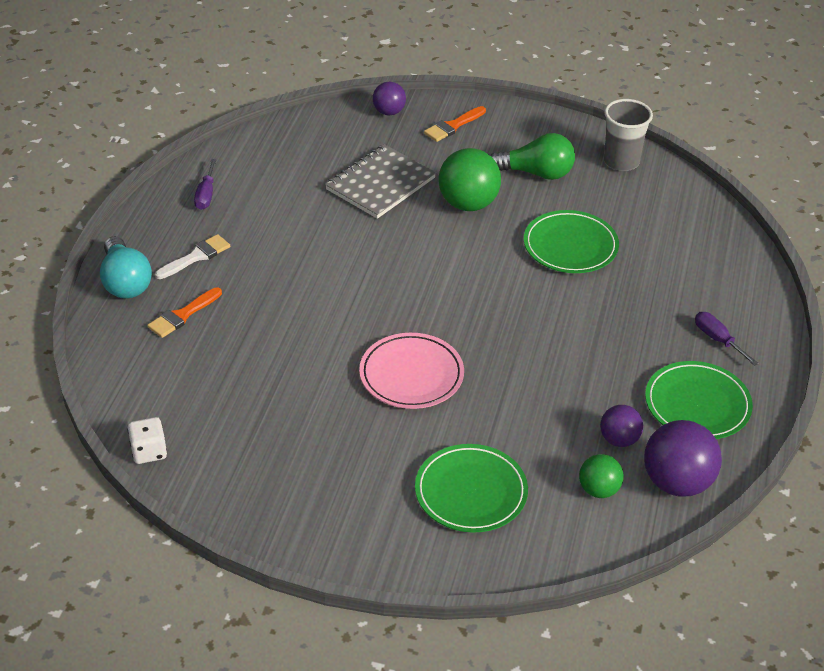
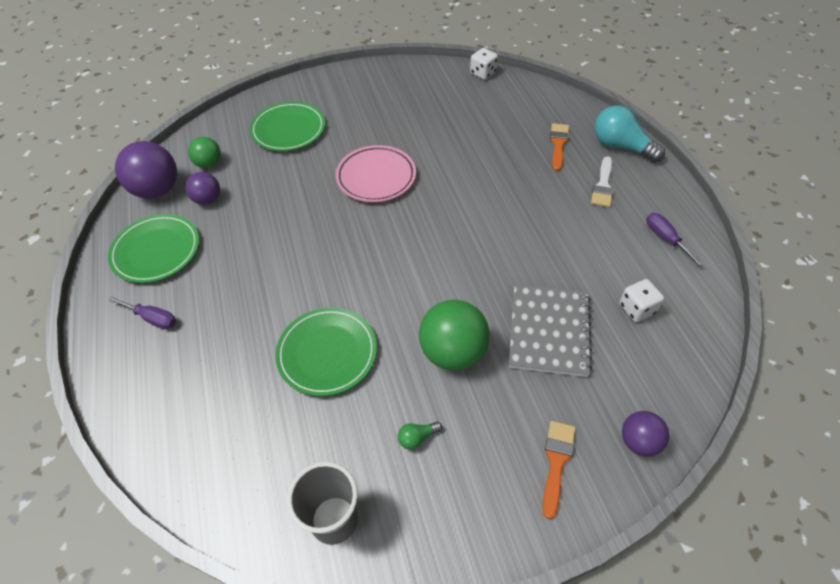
camera: 150 degrees right, 10 degrees up
green light bulb [490,133,575,180] -> green light bulb [398,422,442,450], size x0.45
none -> white dice [619,279,664,322]

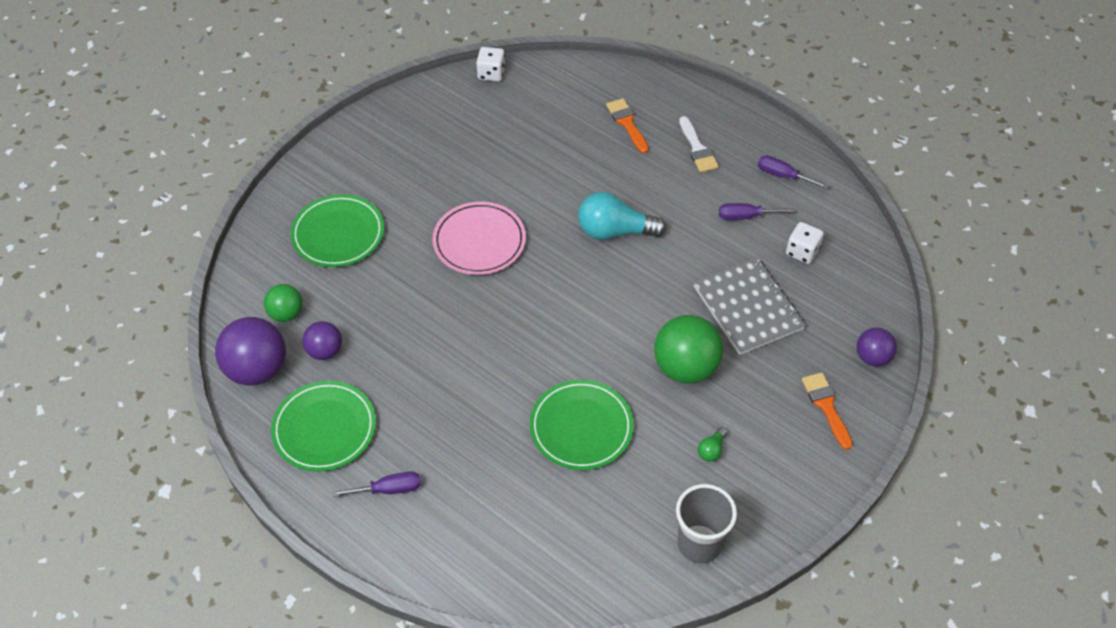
camera: 35 degrees left, 0 degrees up
turquoise light bulb [594,105,665,163] -> turquoise light bulb moved to [578,192,667,240]
none -> purple screwdriver [719,203,795,220]

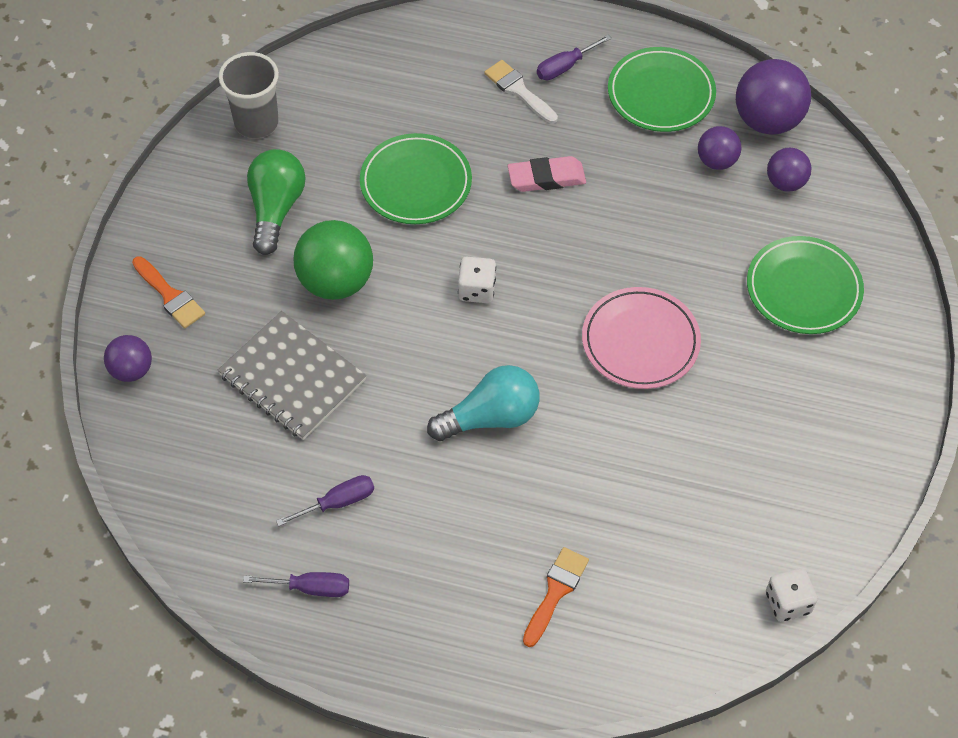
camera: 155 degrees right, 5 degrees up
green ball [264,284,303,322] -> purple ball [767,148,811,192]
orange brush [606,98,649,153] -> orange brush turned 105 degrees counterclockwise [523,547,589,647]
white brush [679,116,719,173] -> white brush moved to [484,60,558,124]
green light bulb [698,427,727,462] -> green light bulb [247,149,305,255], size x2.23
white dice [786,222,824,264] -> white dice moved to [458,257,496,303]
none -> pink eraser [508,156,586,192]

